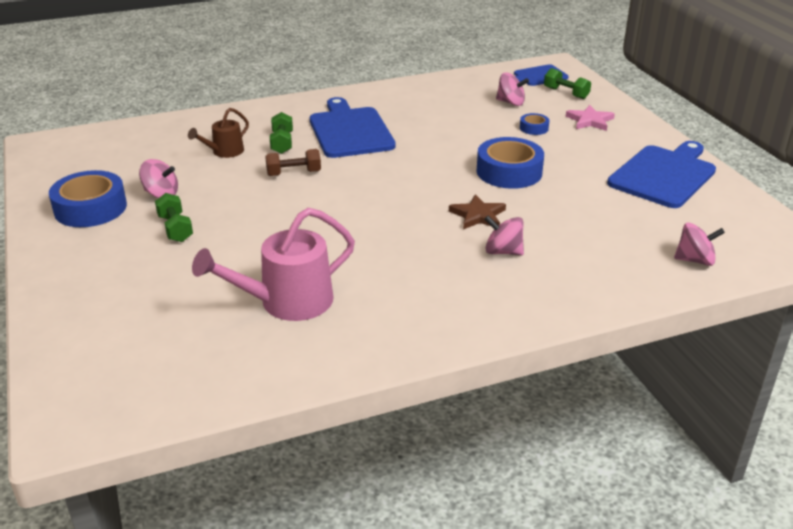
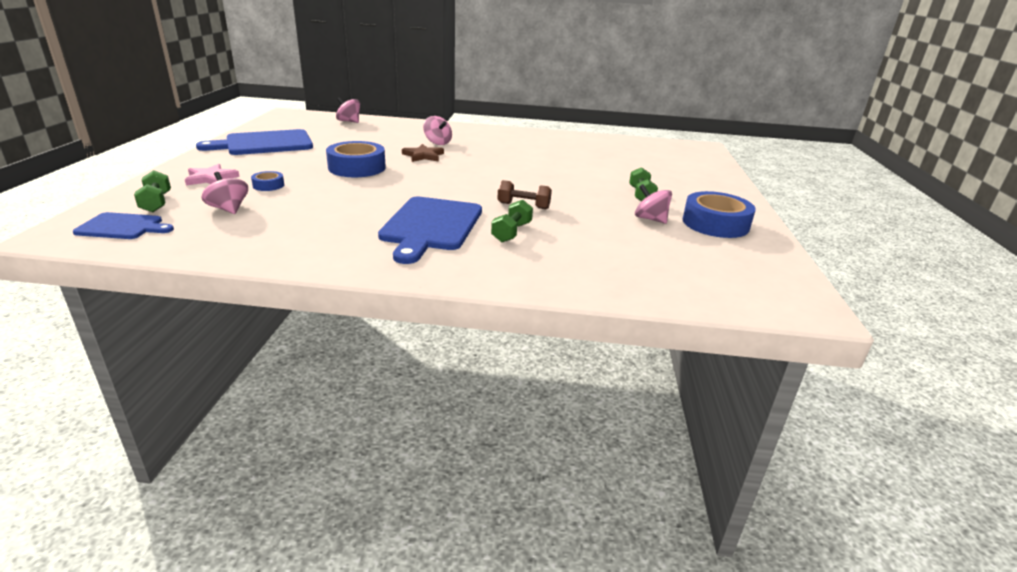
camera: 155 degrees left, 5 degrees down
brown watering can [188,108,249,158] -> none
pink watering can [192,208,355,321] -> none

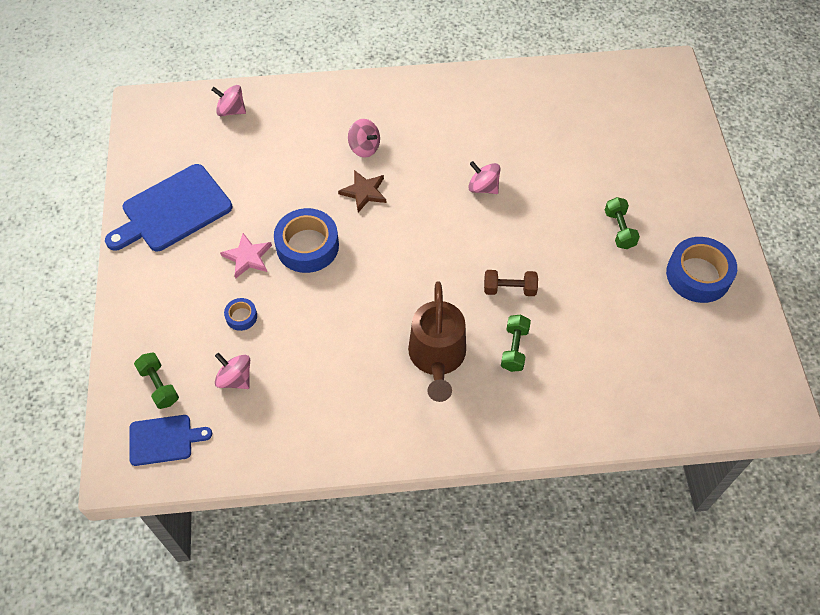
camera: 10 degrees left, 30 degrees up
pink star [185,164,240,186] -> pink star moved to [220,233,272,279]
blue cutting board [378,197,482,264] -> brown watering can [408,281,466,402]
pink spinning top [635,184,672,224] -> pink spinning top moved to [468,161,501,194]

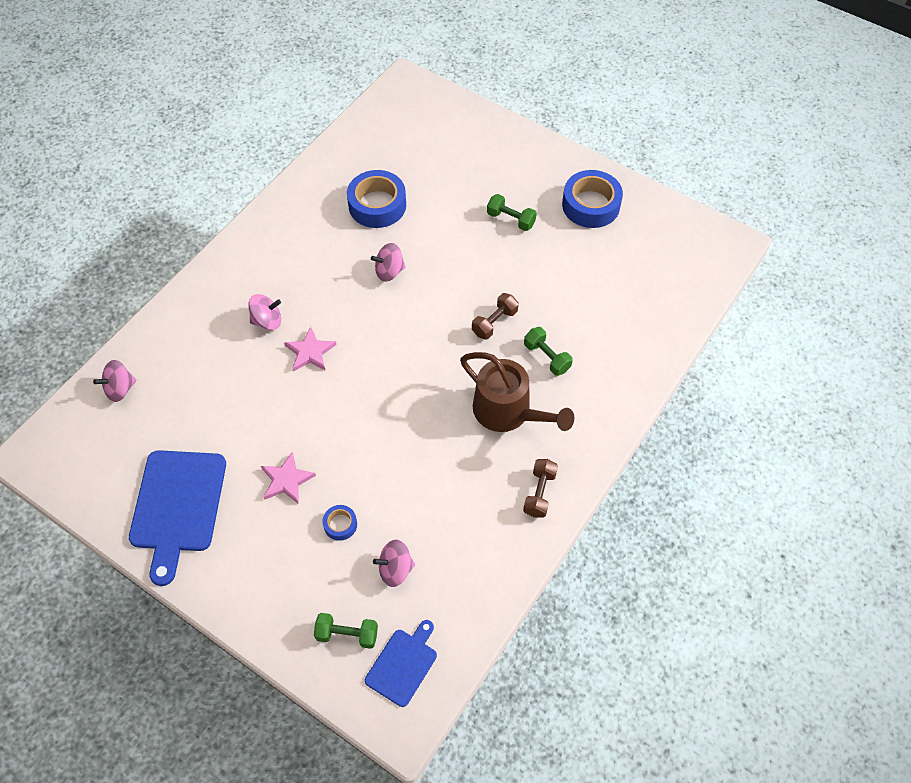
camera: 50 degrees left, 0 degrees up
blue tape [274,208,339,273] -> blue tape moved to [347,170,406,228]
brown star [338,170,386,213] -> pink star [284,327,337,372]
none -> brown dumbbell [523,459,558,518]

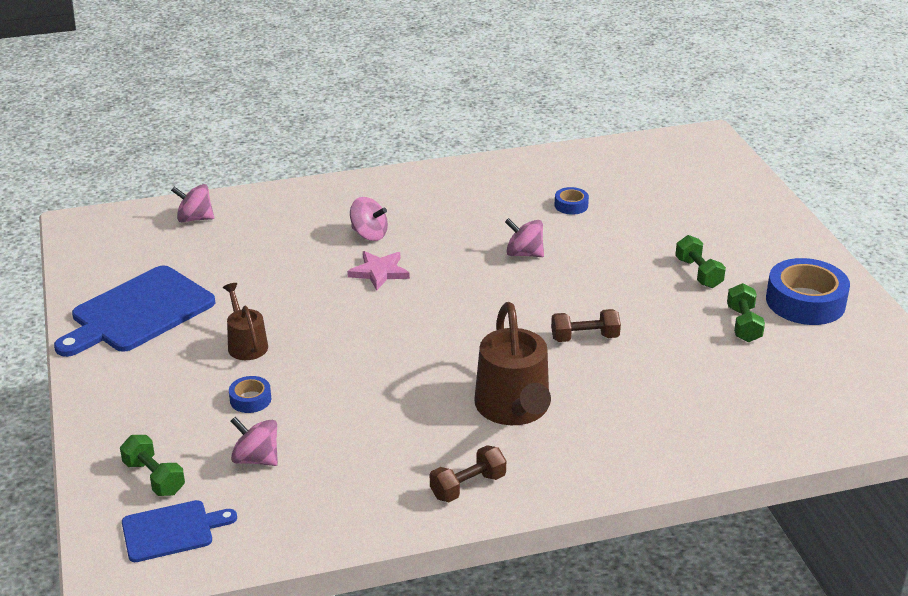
camera: 40 degrees right, 25 degrees down
pink star [261,452,316,504] -> brown watering can [223,283,268,360]
blue tape [347,170,406,228] -> blue tape [555,187,589,215], size x0.48
green dumbbell [524,327,573,376] -> green dumbbell moved to [727,283,765,342]

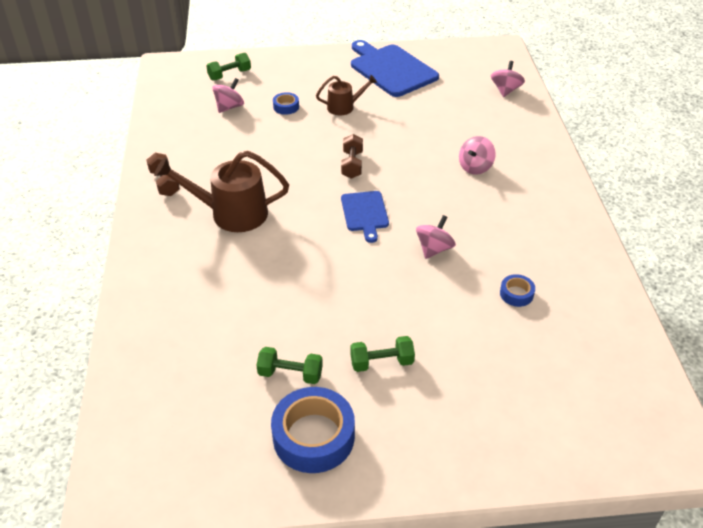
camera: 100 degrees right, 10 degrees up
blue cutting board [122,500,237,562] -> blue cutting board moved to [341,191,389,243]
pink star [347,251,410,291] -> none
brown dumbbell [551,309,621,342] -> brown dumbbell moved to [341,134,363,179]

